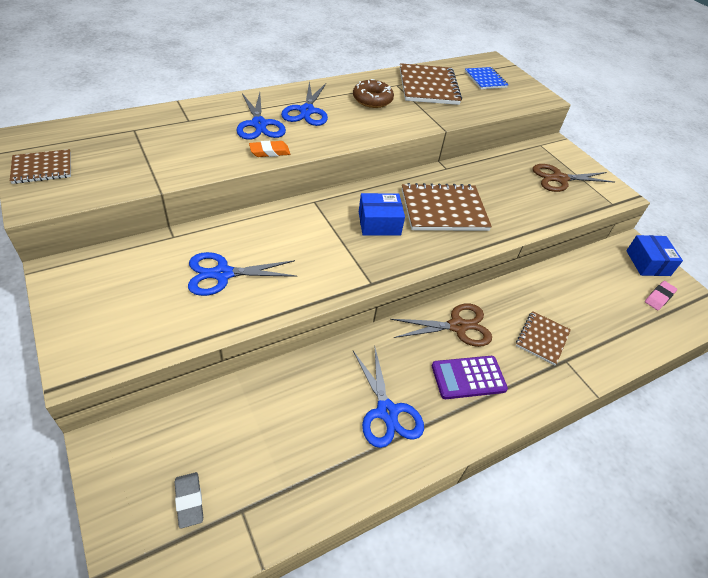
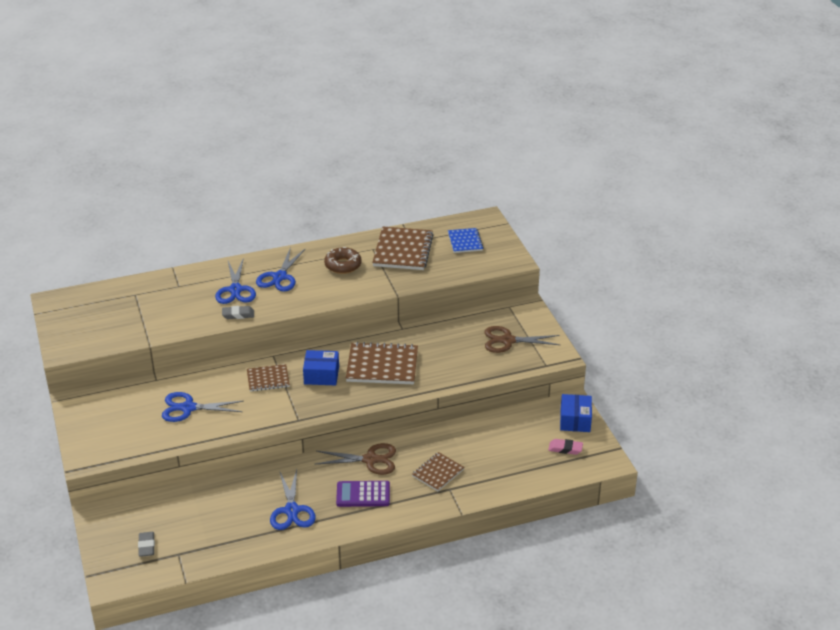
camera: 15 degrees right, 10 degrees down
brown notebook [10,149,71,184] -> brown notebook moved to [247,364,290,392]
orange eraser [249,141,290,157] -> grey eraser [222,306,254,319]
pink eraser [645,281,677,310] -> pink eraser turned 45 degrees clockwise [548,439,583,455]

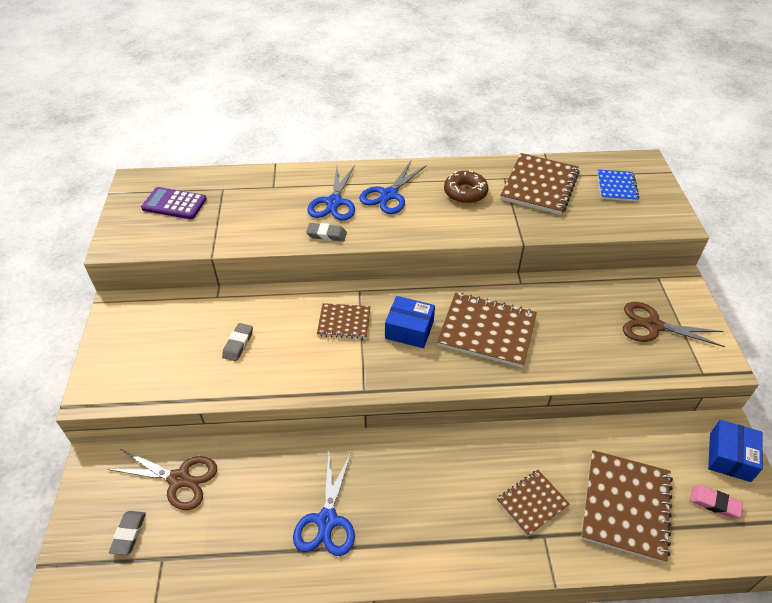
camera: 15 degrees right, 10 degrees up
blue scissors [162,392,243,422] -> grey eraser [222,323,253,361]
brown scissors [316,443,396,475] -> brown scissors moved to [108,449,217,510]
purple calculator [336,481,390,507] -> purple calculator moved to [141,187,207,219]
none -> brown notebook [581,450,673,563]

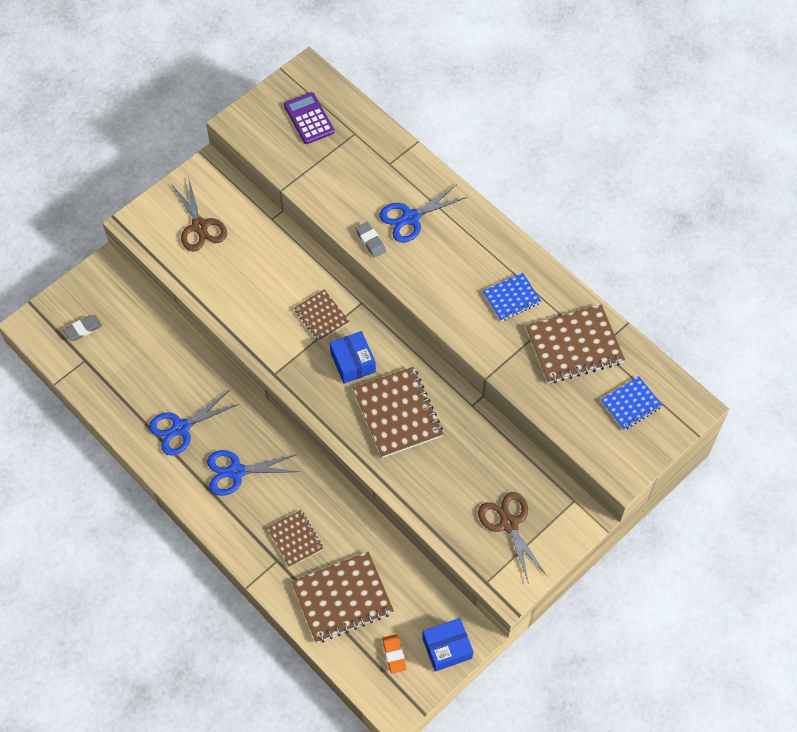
camera: 50 degrees right, 15 degrees up
brown scissors [108,449,217,510] -> brown scissors moved to [172,176,227,251]
grey eraser [222,323,253,361] -> none
blue scissors [359,161,427,214] -> blue scissors moved to [207,450,299,496]
brown donut [444,171,488,204] -> blue notebook [483,272,541,321]
brown notebook [497,470,570,537] -> brown notebook turned 45 degrees clockwise [267,510,323,568]
pink eraser [690,486,743,518] -> orange eraser [382,634,407,674]

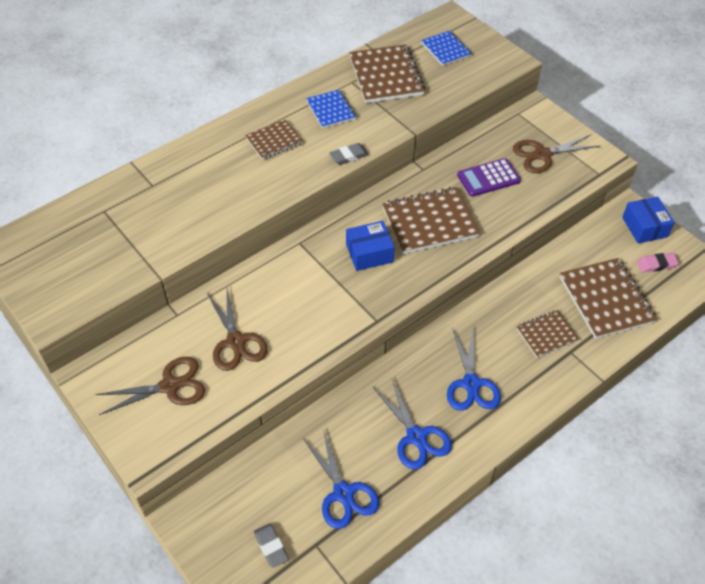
camera: 85 degrees left, 10 degrees down
purple calculator [284,92,335,144] -> purple calculator moved to [457,158,521,197]
brown notebook [294,289,350,341] -> brown notebook moved to [245,119,303,160]
grey eraser [355,222,386,258] -> grey eraser moved to [329,143,369,165]
blue scissors [379,184,467,243] -> blue scissors moved to [303,429,380,529]
orange eraser [382,634,407,674] -> pink eraser [637,253,679,272]
none -> brown scissors [207,288,268,371]

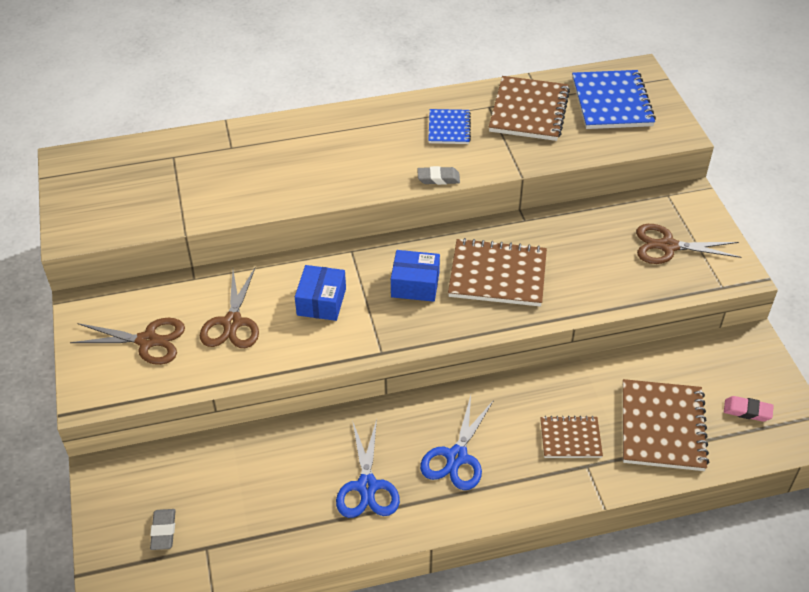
camera: 25 degrees right, 5 degrees down
brown notebook [245,119,303,160] -> none
blue scissors [303,429,380,529] -> none
blue notebook [421,30,472,66] -> blue notebook [572,70,656,129], size x1.72
purple calculator [457,158,521,197] -> none
blue box [622,197,675,244] -> blue box moved to [295,265,346,321]

